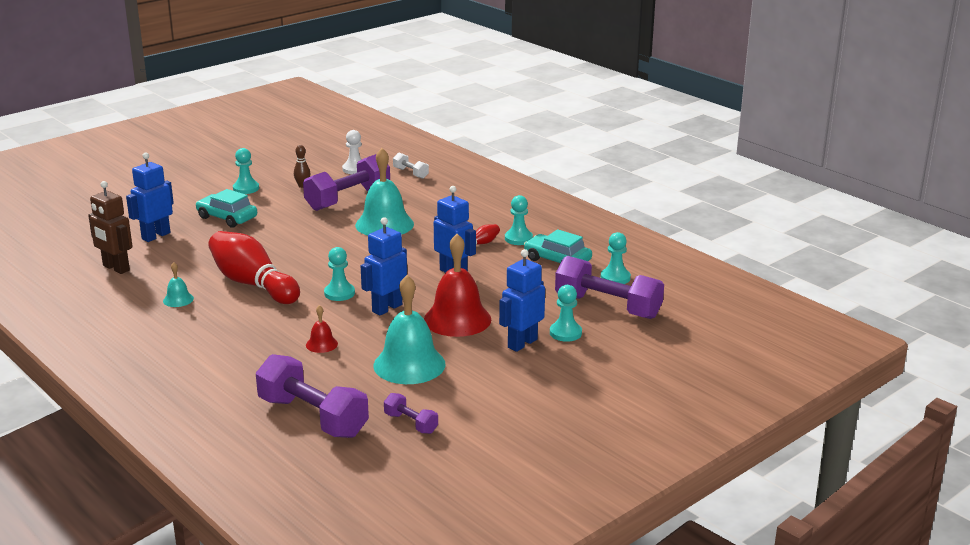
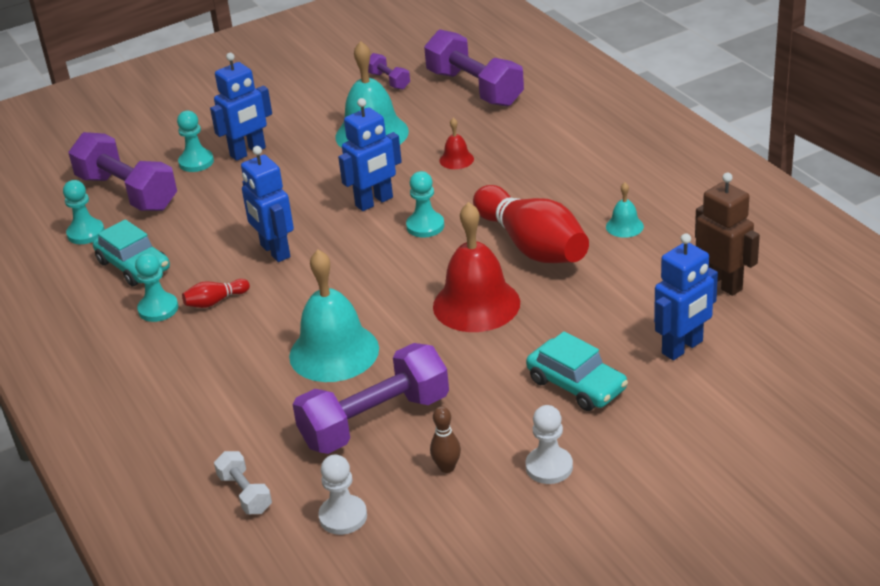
camera: 165 degrees left, 10 degrees up
turquoise pawn [233,148,259,194] -> white pawn [525,405,573,484]
red bell [424,234,491,337] -> red bell moved to [433,202,520,332]

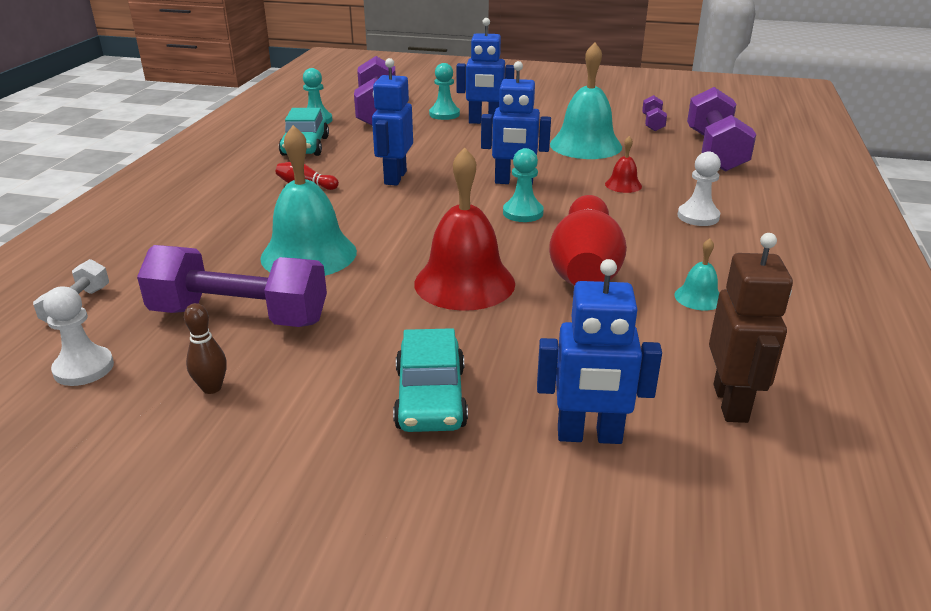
camera: 40 degrees right, 5 degrees down
turquoise pawn [135,253,178,322] -> none
white pawn [525,405,573,484] -> white pawn moved to [678,151,721,226]

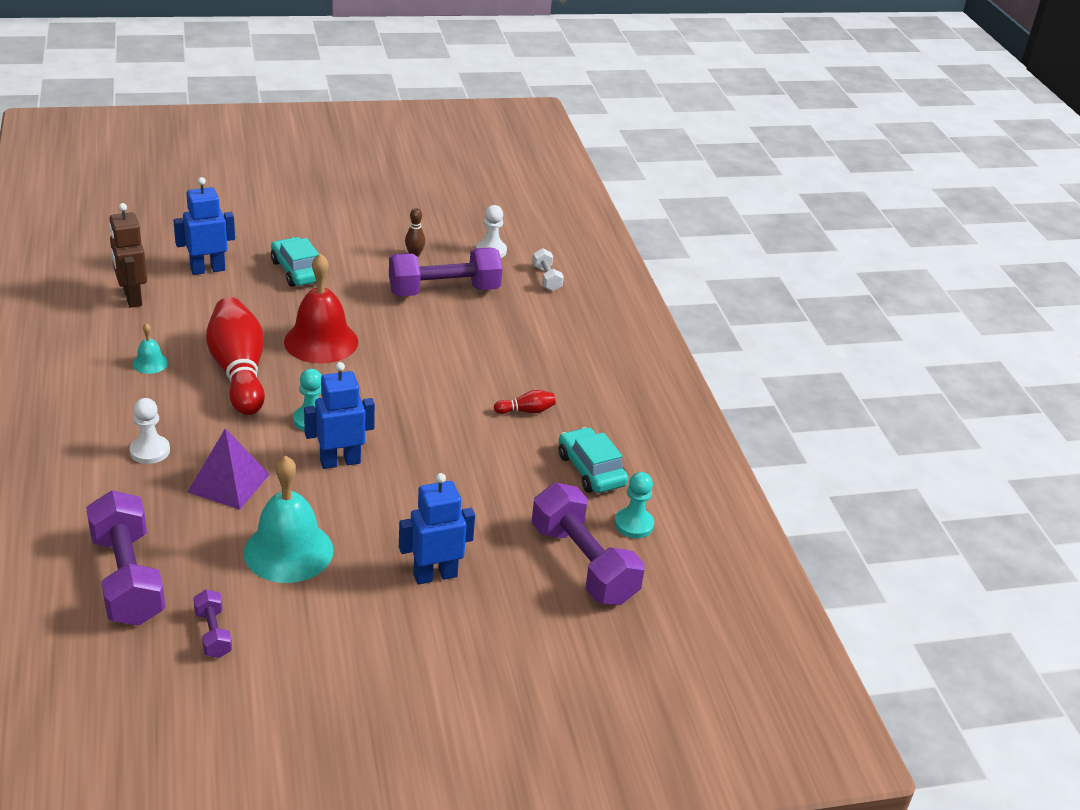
camera: 150 degrees right, 5 degrees up
turquoise bell [260,125,357,276] -> none
blue robot [372,58,413,186] -> none
turquoise pawn [429,63,460,120] -> none
red bell [605,136,642,193] -> purple pyramid [188,428,270,510]

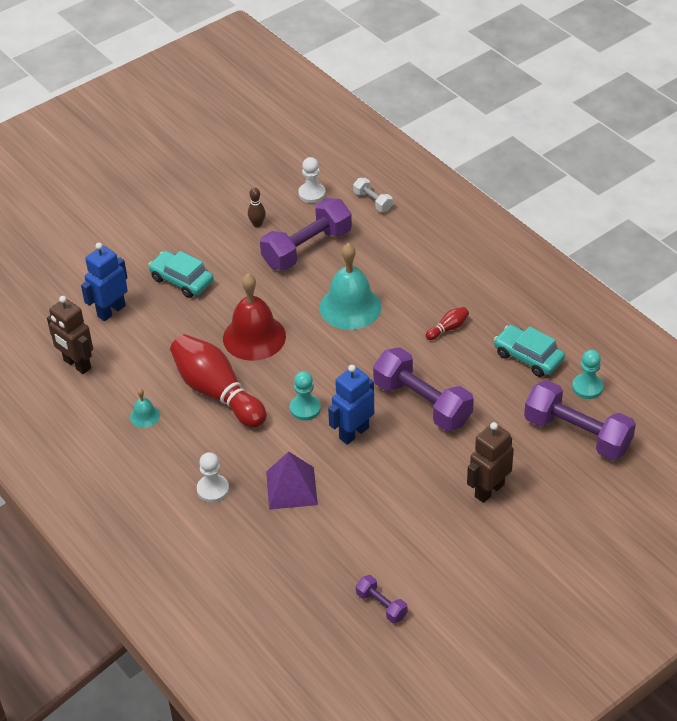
camera: 20 degrees left, 10 degrees up
purple dumbbell [86,490,165,626] -> purple dumbbell moved to [373,347,474,431]
turquoise bell [243,455,334,583] -> turquoise bell moved to [320,243,382,330]
blue robot [399,473,475,585] -> brown robot [467,422,514,503]

